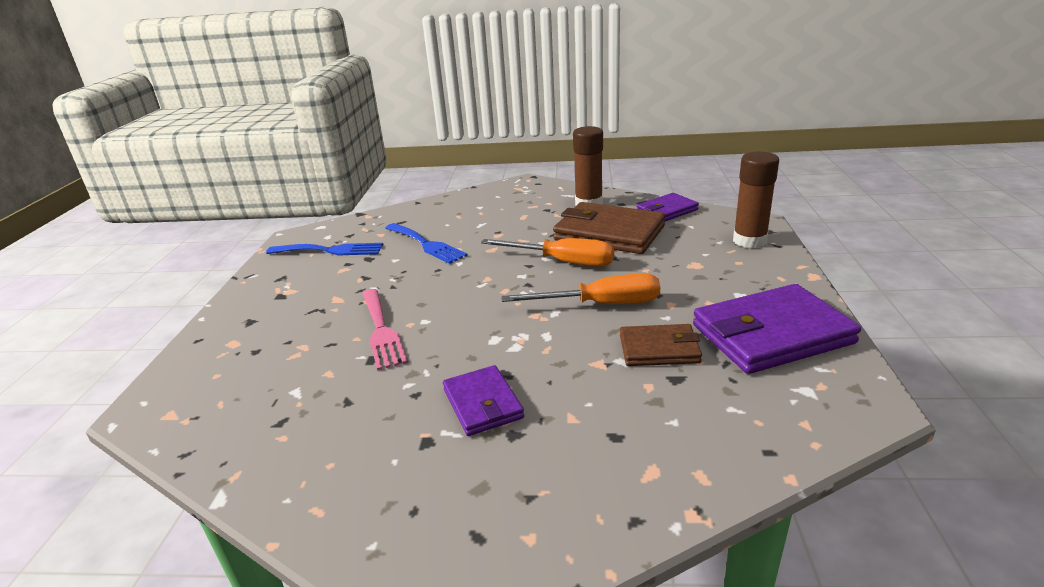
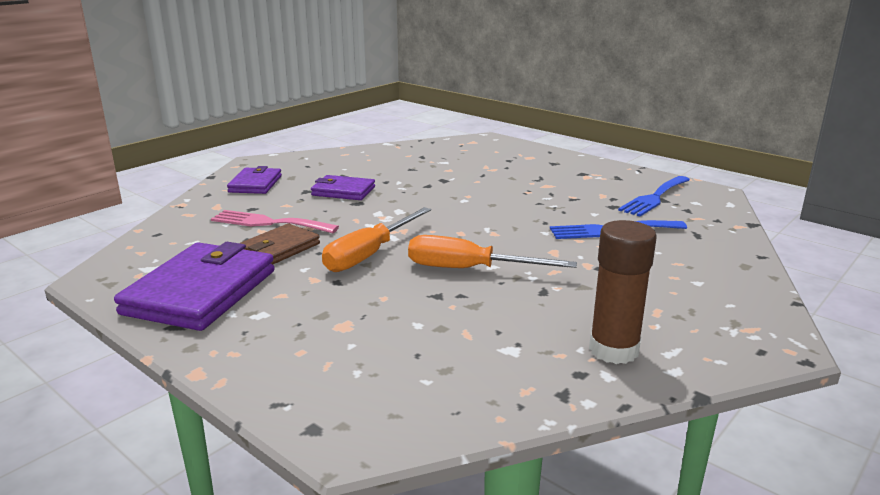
camera: 125 degrees right, 5 degrees down
pink fork [362,289,407,370] -> pink fork moved to [211,210,339,233]
orange screwdriver [481,238,614,267] -> orange screwdriver turned 45 degrees clockwise [408,235,577,268]
brown wallet [553,202,665,254] -> none
purple wallet [637,193,699,222] -> purple wallet moved to [227,166,282,194]
brown glue stick [733,151,779,248] -> none

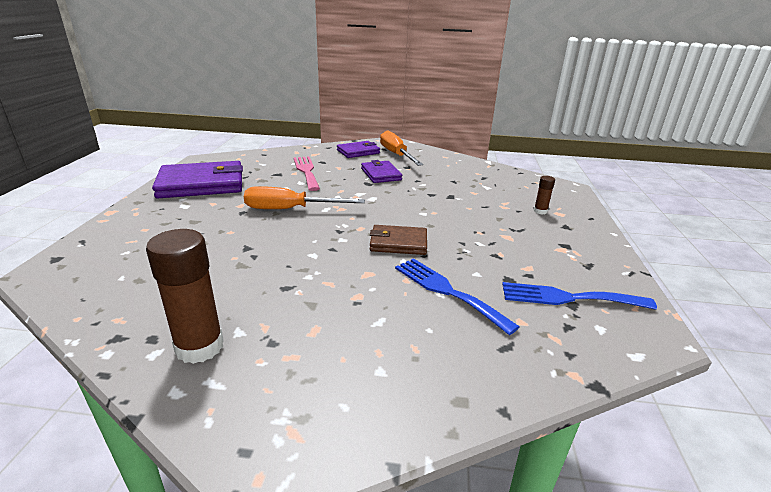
camera: 55 degrees right, 5 degrees up
brown wallet [240,224,320,264] -> brown wallet moved to [370,225,427,255]
orange screwdriver [408,235,577,268] -> orange screwdriver moved to [380,130,423,166]
none -> brown glue stick [534,176,555,215]

